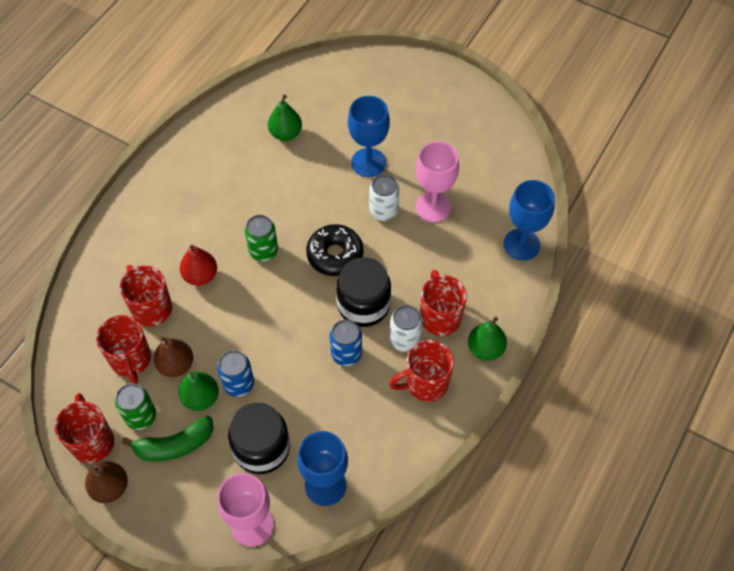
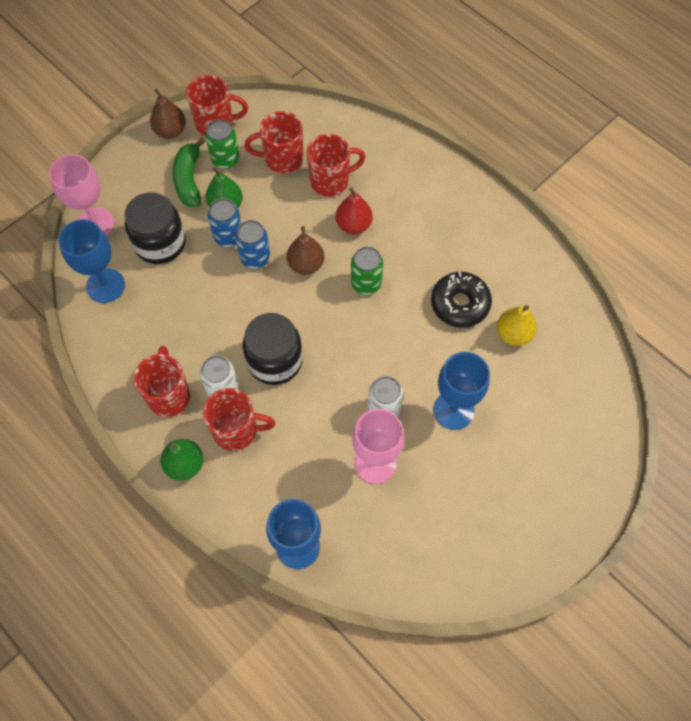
camera: 105 degrees right, 5 degrees up
brown pear [154,336,193,377] -> brown pear moved to [287,226,324,275]
green pear [268,95,302,141] -> yellow pear [497,305,537,346]
black donut [306,224,364,276] -> black donut moved to [431,272,492,328]
blue can [330,320,362,366] -> blue can moved to [235,220,270,269]

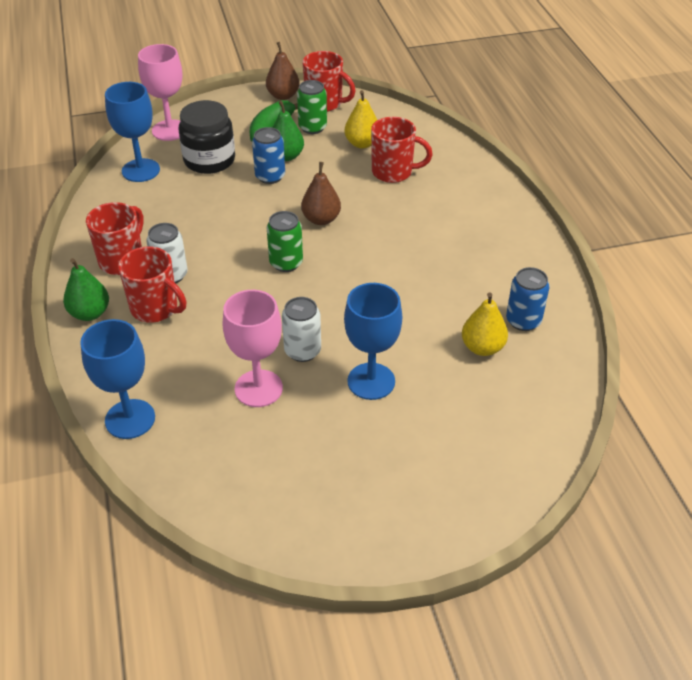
camera: 30 degrees right, 20 degrees down
blue can [235,220,270,269] -> blue can moved to [506,267,550,331]
black jar [243,313,303,385] -> none
red mug [244,111,303,174] -> yellow pear [344,90,377,149]
red pear [336,187,373,234] -> none
green can [351,246,383,295] -> green can moved to [267,211,303,272]
black donut [431,272,492,328] -> none

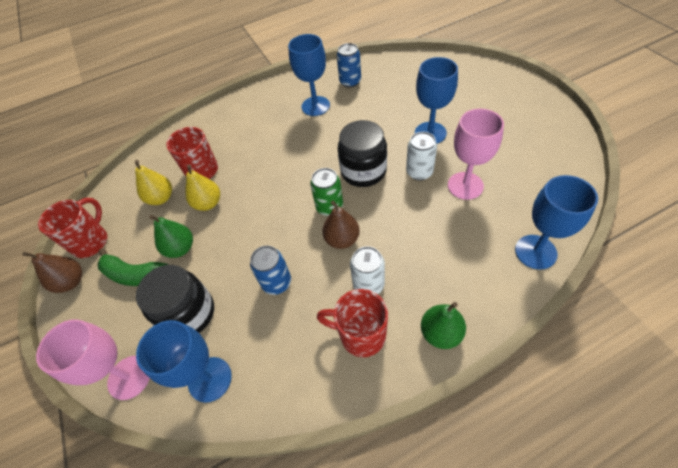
camera: 95 degrees left, 10 degrees up
red mug [118,246,187,323] -> none
blue can [252,127,285,184] -> blue can moved to [250,245,291,295]
green can [297,80,327,134] -> none
brown pear [301,162,341,225] -> brown pear moved to [322,200,360,249]
yellow pear [462,292,508,356] -> yellow pear moved to [186,165,220,211]
none -> blue goblet [288,34,330,116]
none -> black jar [338,120,387,187]

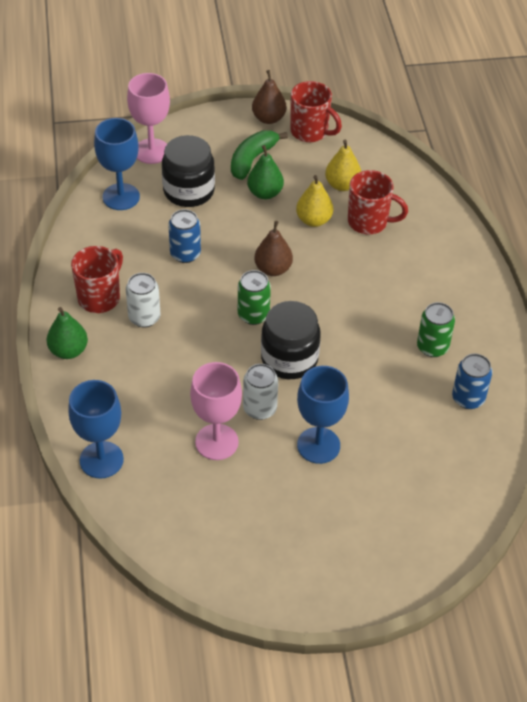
camera: 100 degrees right, 5 degrees down
blue goblet [288,34,330,116] -> green can [417,302,455,357]
brown pear [322,200,360,249] -> brown pear moved to [254,221,293,276]

